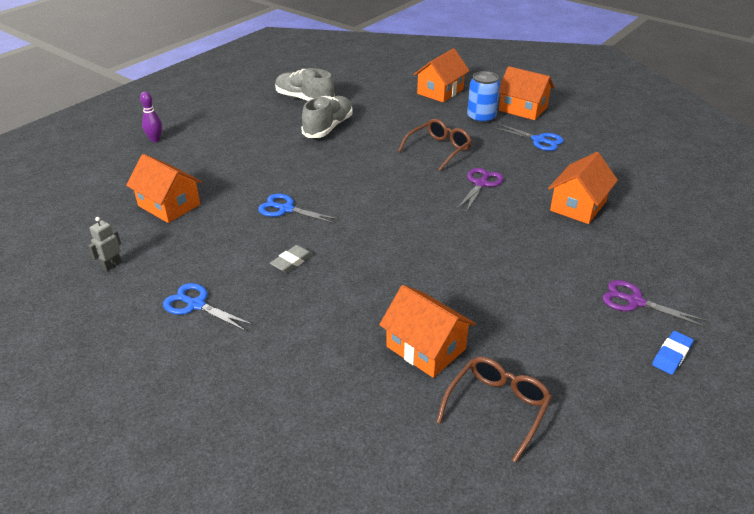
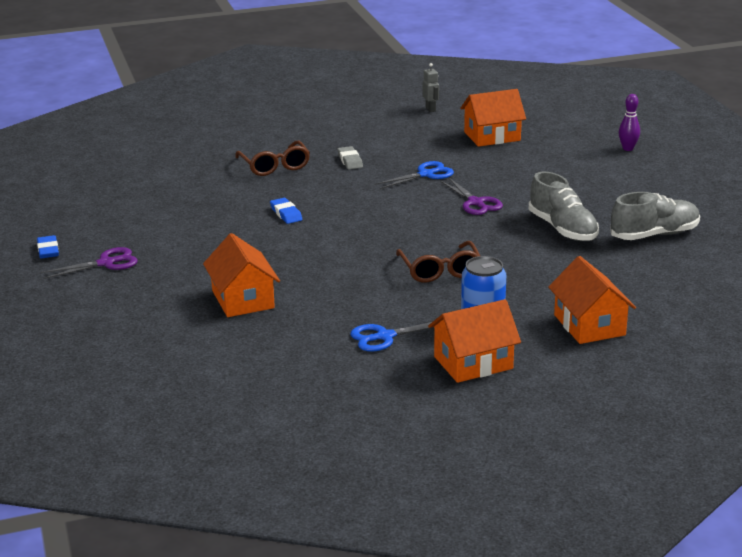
camera: 125 degrees right, 10 degrees down
blue scissors [163,283,253,331] -> none
orange house [379,285,476,378] -> none
brown glasses [436,356,552,462] -> brown glasses moved to [235,141,310,176]
purple scissors [457,168,504,212] -> purple scissors moved to [440,178,503,215]
none -> blue eraser [270,198,303,224]

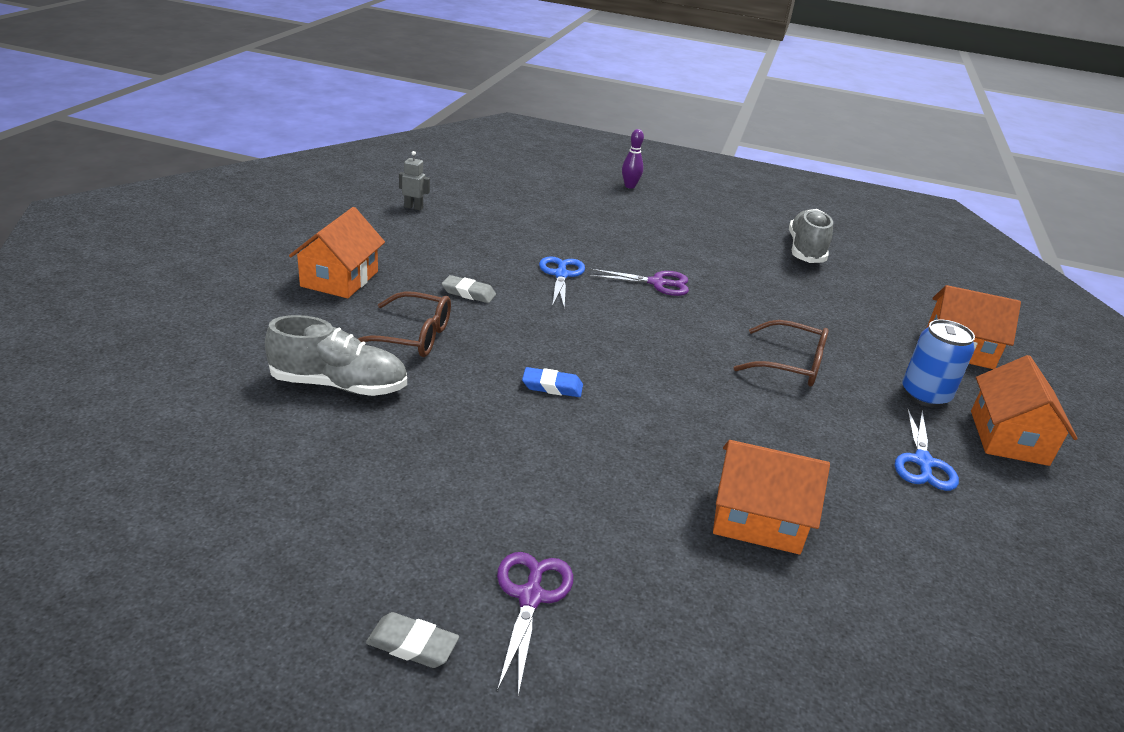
camera: 60 degrees left, 5 degrees up
blue eraser [37,235,59,258] -> grey eraser [366,612,459,668]
orange house [460,89,526,147] -> orange house moved to [289,207,385,298]
grey shoe [529,172,599,241] -> grey shoe moved to [265,315,407,396]

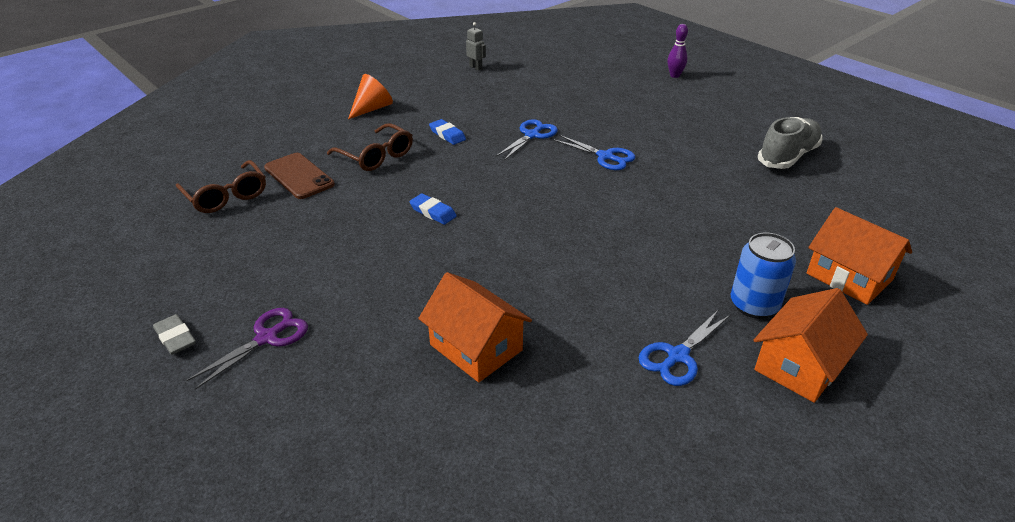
camera: 35 degrees right, 5 degrees up
grey shoe [265,315,407,396] -> brown phone [264,153,335,199]
orange house [289,207,385,298] -> orange cone [348,74,393,119]
grey eraser [442,275,496,303] -> blue eraser [429,119,466,145]
purple scissors [589,269,689,296] -> blue scissors [553,135,636,170]
brown glasses [733,320,829,387] -> brown glasses moved to [176,160,266,213]

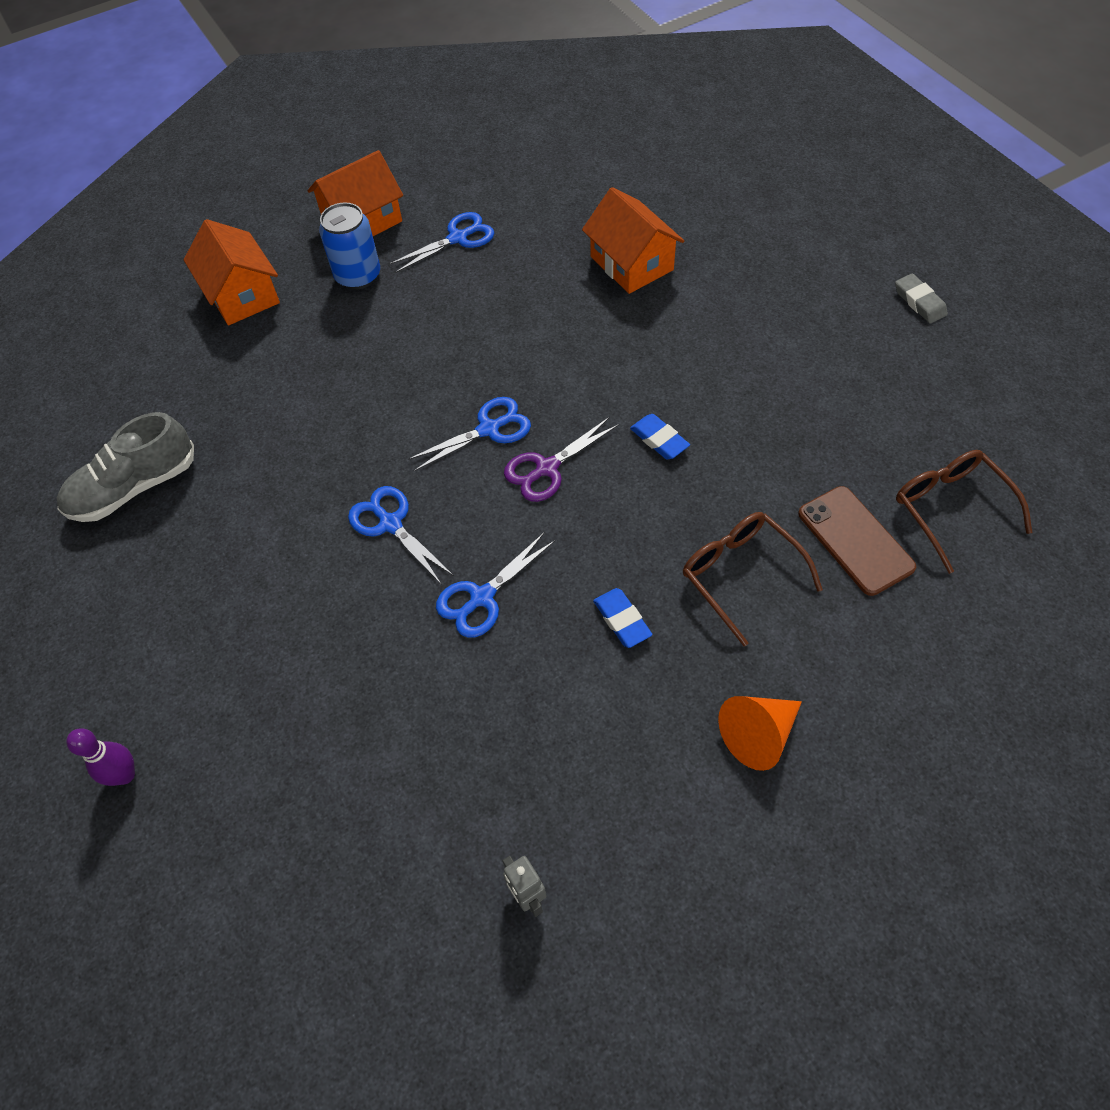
camera: 165 degrees left, 20 degrees up
purple scissors [186,308,308,390] -> purple scissors moved to [504,417,619,502]
none -> blue scissors [408,397,531,471]

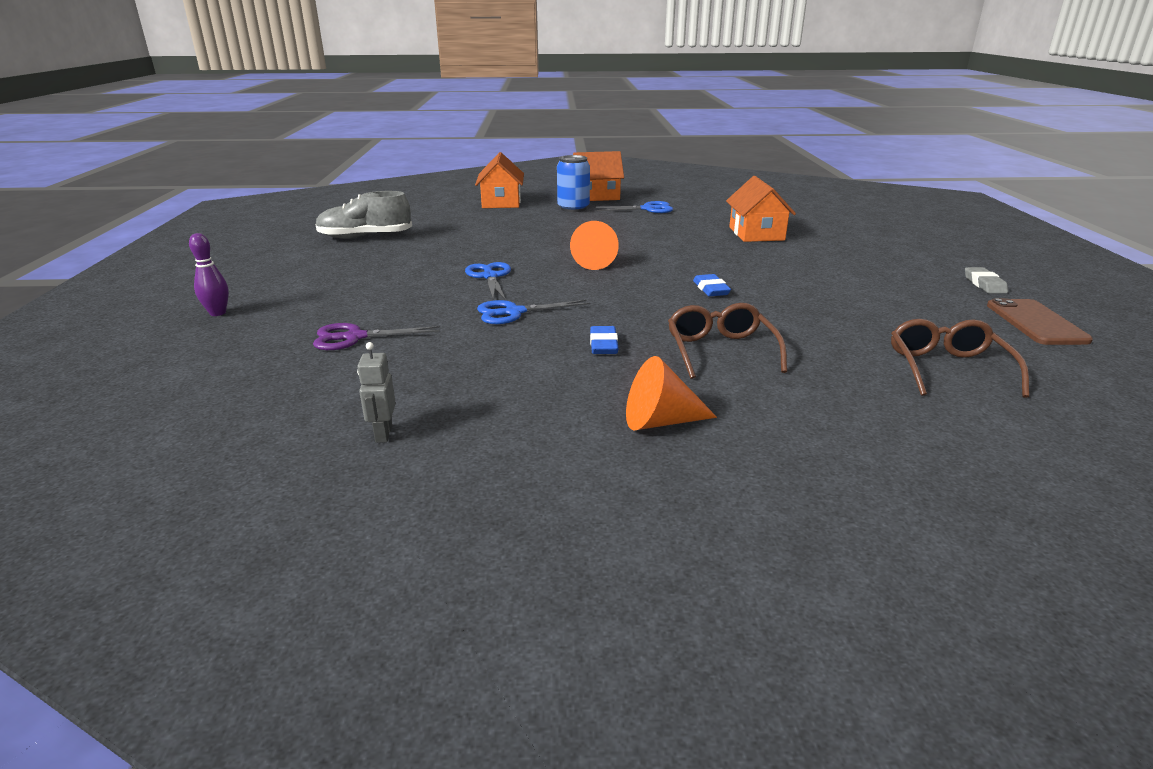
camera: 25 degrees right, 30 degrees down
blue scissors [408,397,531,471] -> orange cone [570,221,619,270]
purple scissors [504,417,619,502] -> purple scissors moved to [313,323,440,350]
brown phone [798,486,916,596] -> brown phone moved to [987,298,1093,345]

